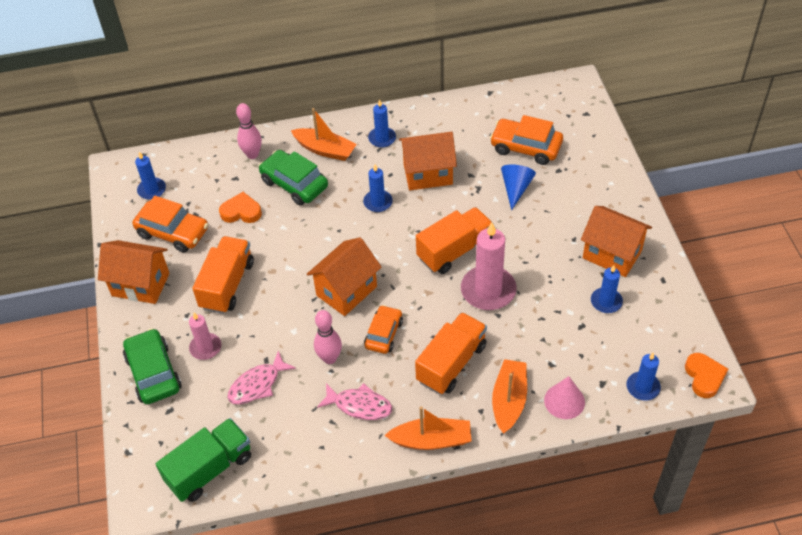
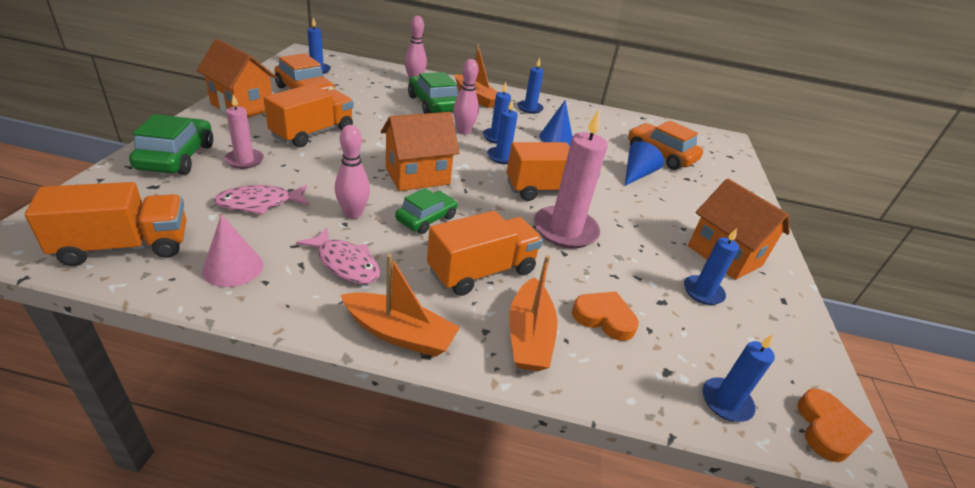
camera: 15 degrees right, 15 degrees down
green truck [156,418,251,502] -> orange truck [25,182,187,266]
orange heart [219,192,262,223] -> orange heart moved to [572,291,639,341]
orange car [364,305,403,354] -> green car [395,188,458,234]
orange house [399,132,457,190] -> blue cone [539,100,572,146]
orange boat [492,359,527,434] -> orange boat turned 150 degrees clockwise [509,255,558,371]
pink cone [544,376,585,419] -> pink cone moved to [202,214,263,287]
none -> pink bowling pin [453,59,479,134]
none -> blue candle [487,100,518,164]

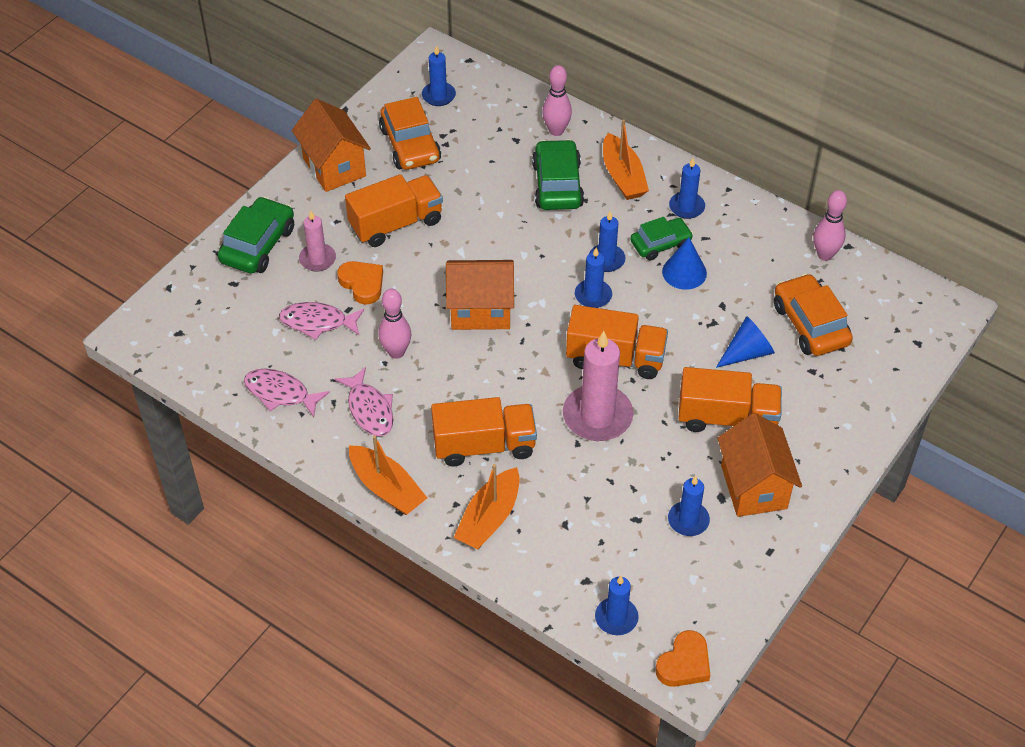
camera: 30 degrees right, 15 degrees up
orange truck [25,182,187,266] -> orange truck moved to [678,367,782,432]
pink cone [202,214,263,287] -> pink fish [244,369,330,417]
green car [395,188,458,234] -> green car moved to [630,217,693,261]
pink bowling pin [453,59,479,134] -> pink bowling pin moved to [813,190,847,261]
orange heart [572,291,639,341] -> orange heart moved to [337,261,383,305]

